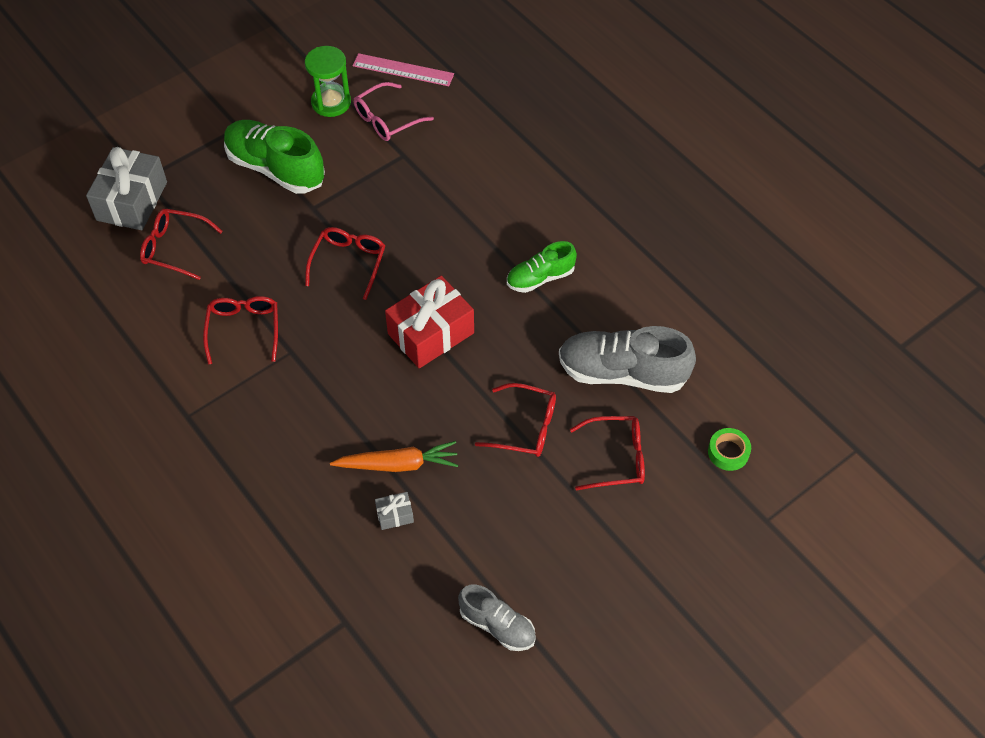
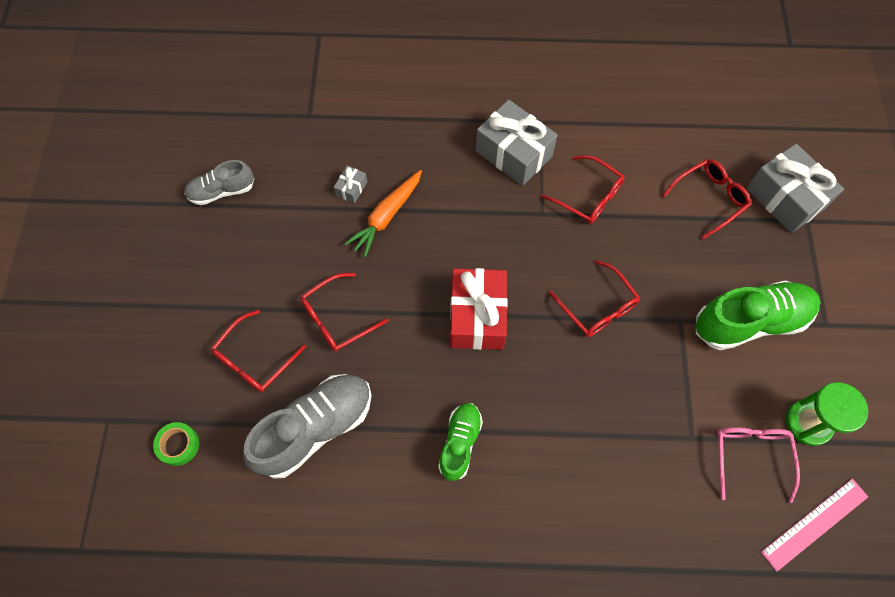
camera: 130 degrees right, 10 degrees up
none -> grey gift [476,100,558,186]

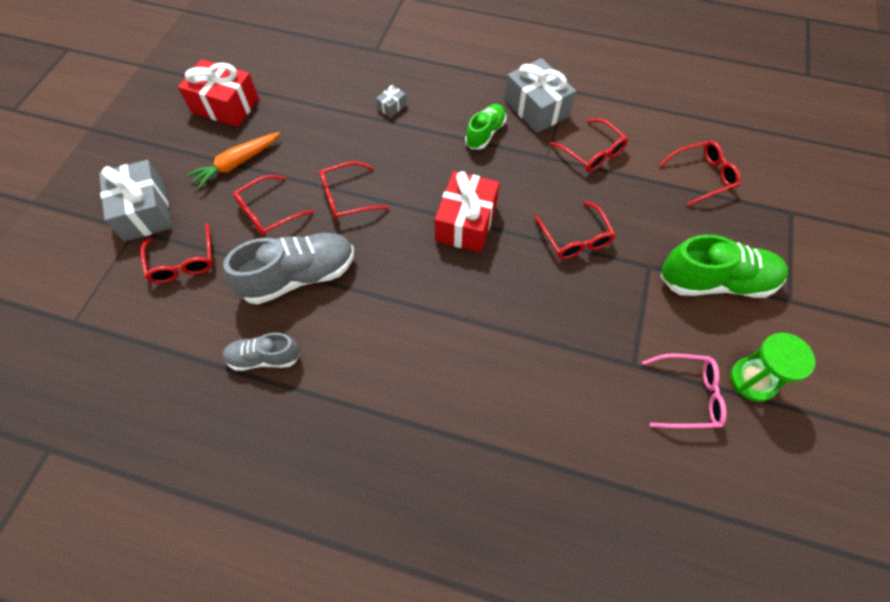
camera: 15 degrees right, 5 degrees down
green tape [153,422,199,466] -> red glasses [141,223,213,283]
grey shoe [184,160,254,205] -> grey shoe moved to [222,333,301,371]
orange carrot [344,170,422,257] -> orange carrot moved to [187,132,280,190]
green shoe [438,403,483,481] -> green shoe moved to [465,104,506,150]
pink glasses [717,427,800,503] -> pink glasses turned 75 degrees clockwise [642,354,726,428]
grey gift [746,144,844,233] -> grey gift moved to [99,160,172,242]
pink ruler [761,478,868,572] -> none
none -> red gift [178,59,259,127]

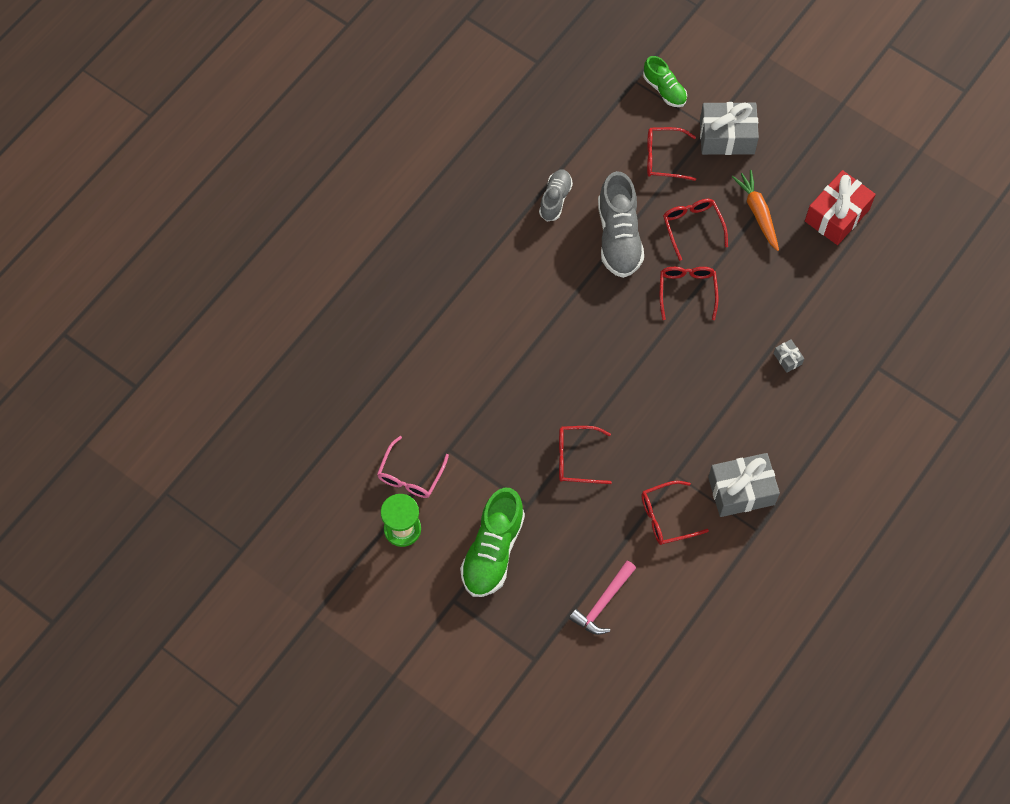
camera: 110 degrees right, 5 degrees up
red gift [435,171,499,253] -> none
green shoe [465,104,506,150] -> green shoe moved to [643,56,687,107]
red glasses [659,141,741,206] -> pink hammer [569,561,636,635]

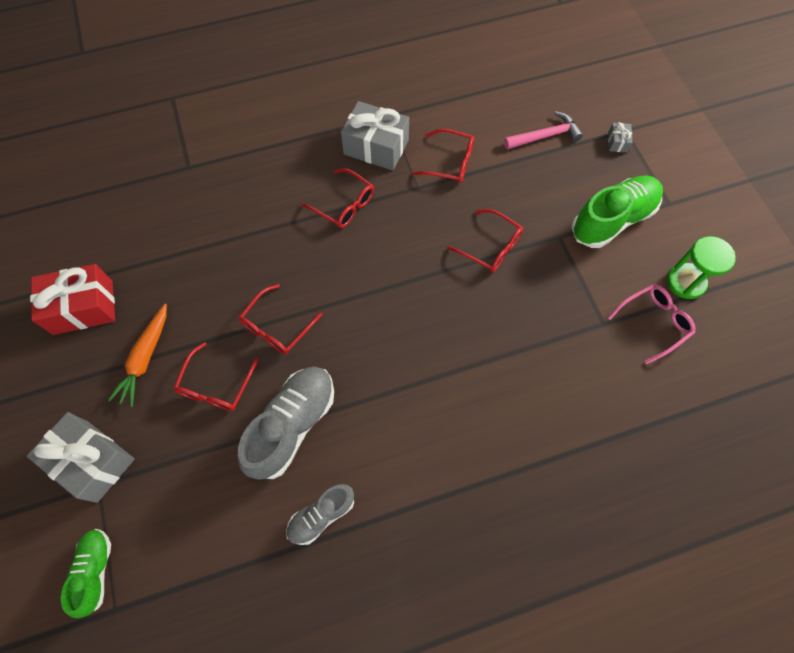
camera: 145 degrees left, 0 degrees up
red glasses [647,127,696,181] -> red glasses moved to [301,168,374,228]
grey gift [773,339,804,373] -> grey gift moved to [608,122,633,153]

